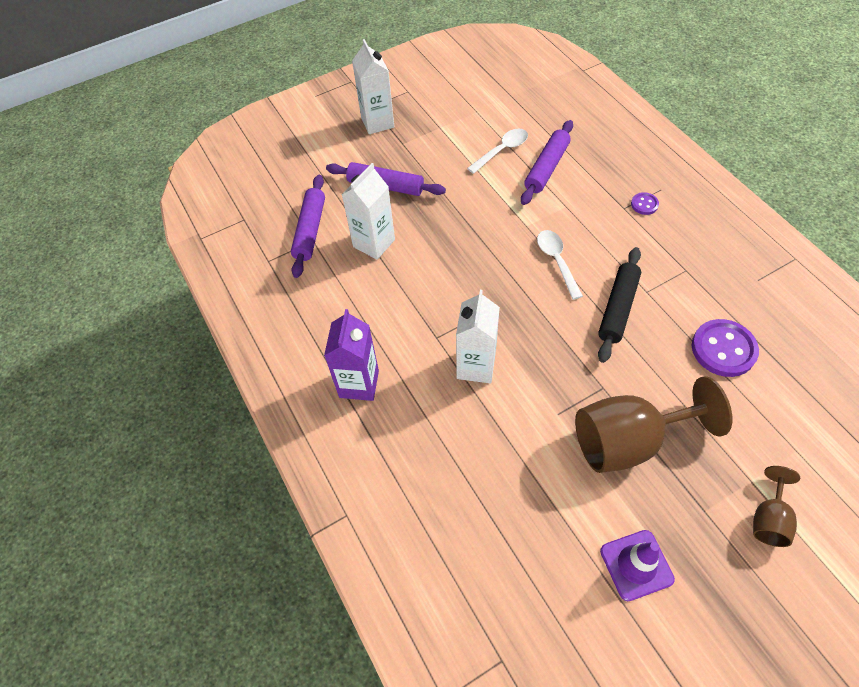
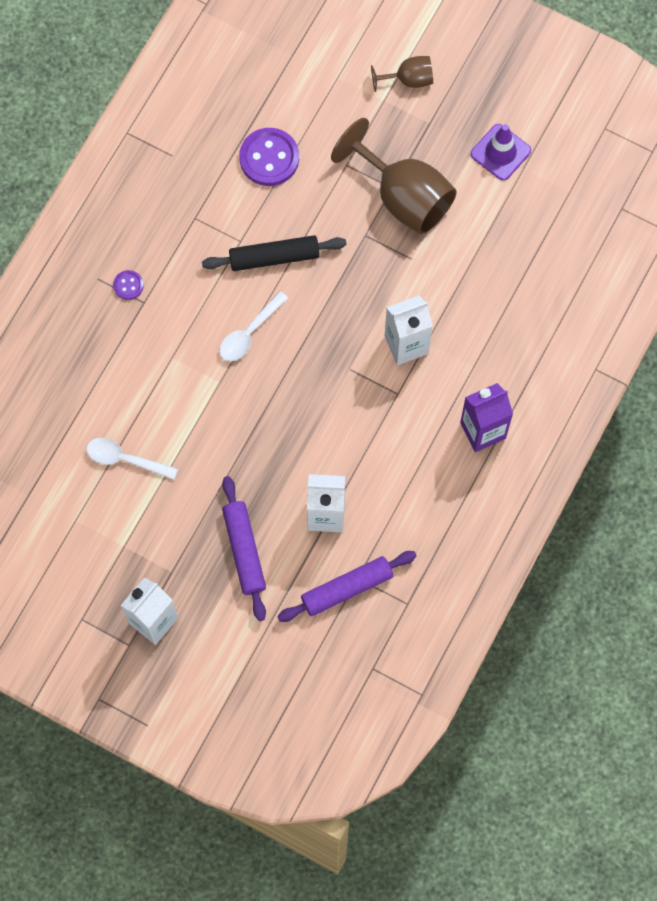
camera: 125 degrees left, 15 degrees up
purple rolling pin [521,120,573,205] -> none

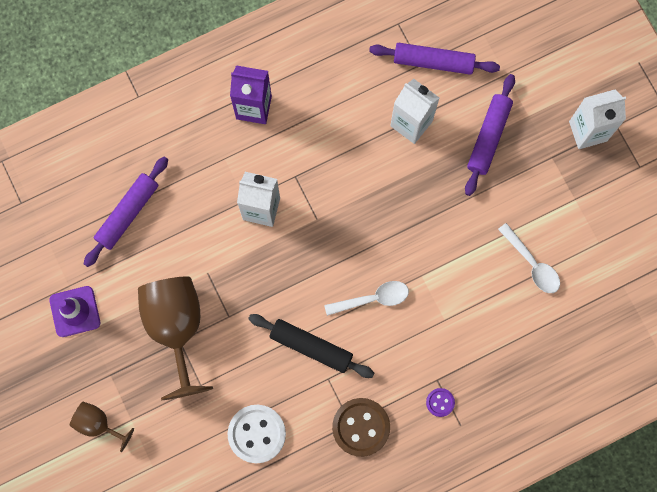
camera: 145 degrees left, 5 degrees up
purple button [239,128,299,186] -> white button [227,405,286,463]
none -> purple rolling pin [84,157,168,267]
none -> brown button [332,398,390,457]

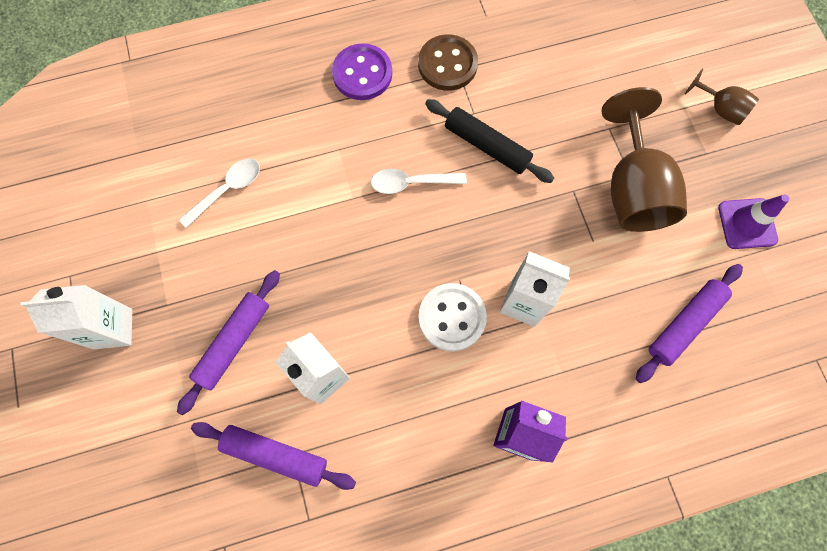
camera: 170 degrees left, 5 degrees down
white button [227,405,286,463] -> white button moved to [419,283,487,351]
purple button [426,388,455,417] -> purple button [332,43,392,100], size x2.02
white spoon [498,223,560,293] -> white spoon turned 75 degrees clockwise [179,159,260,228]

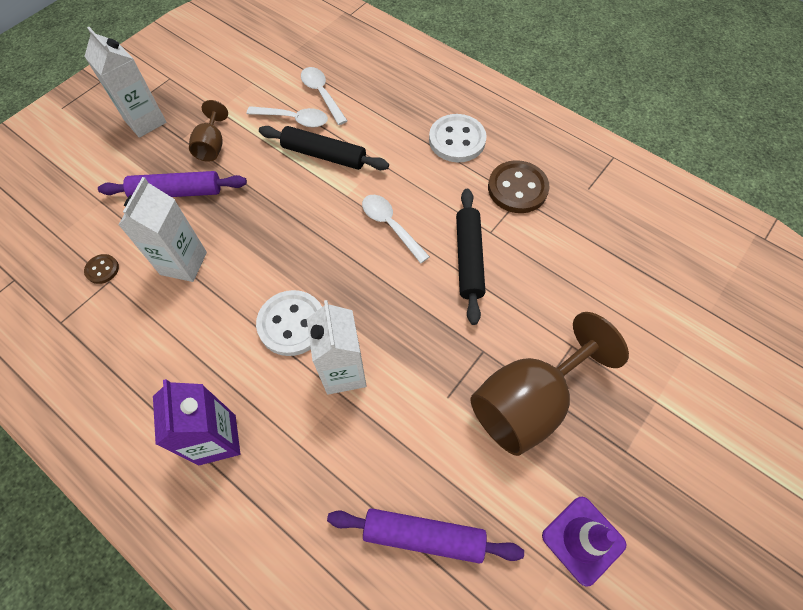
camera: 55 degrees right, 10 degrees down
purple rolling pin [191,422,356,490] -> brown button [84,254,119,284]
purple button [332,43,392,100] -> white button [429,114,486,162]
brown goblet [685,68,759,125] -> brown goblet moved to [189,100,228,162]
none -> black rolling pin [259,126,389,170]
none -> white spoon [301,67,347,125]

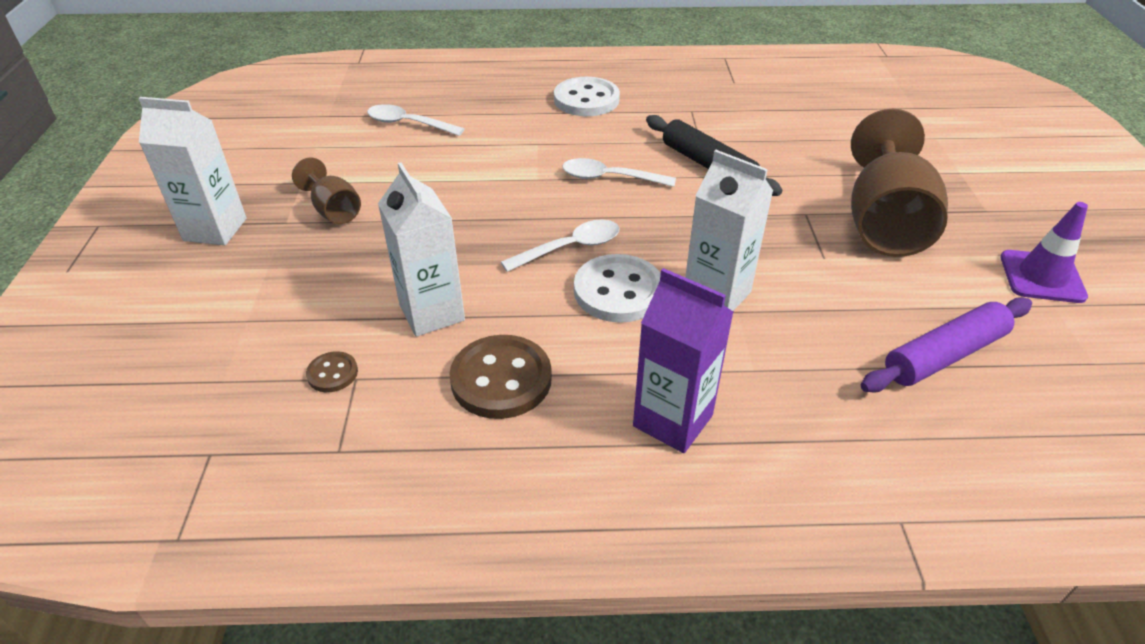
camera: 40 degrees left, 20 degrees down
purple rolling pin [98,171,247,197] -> none
white spoon [247,106,328,128] -> white spoon moved to [501,219,620,272]
black rolling pin [259,126,389,170] -> none
brown button [488,160,550,213] -> brown button moved to [449,335,552,419]

